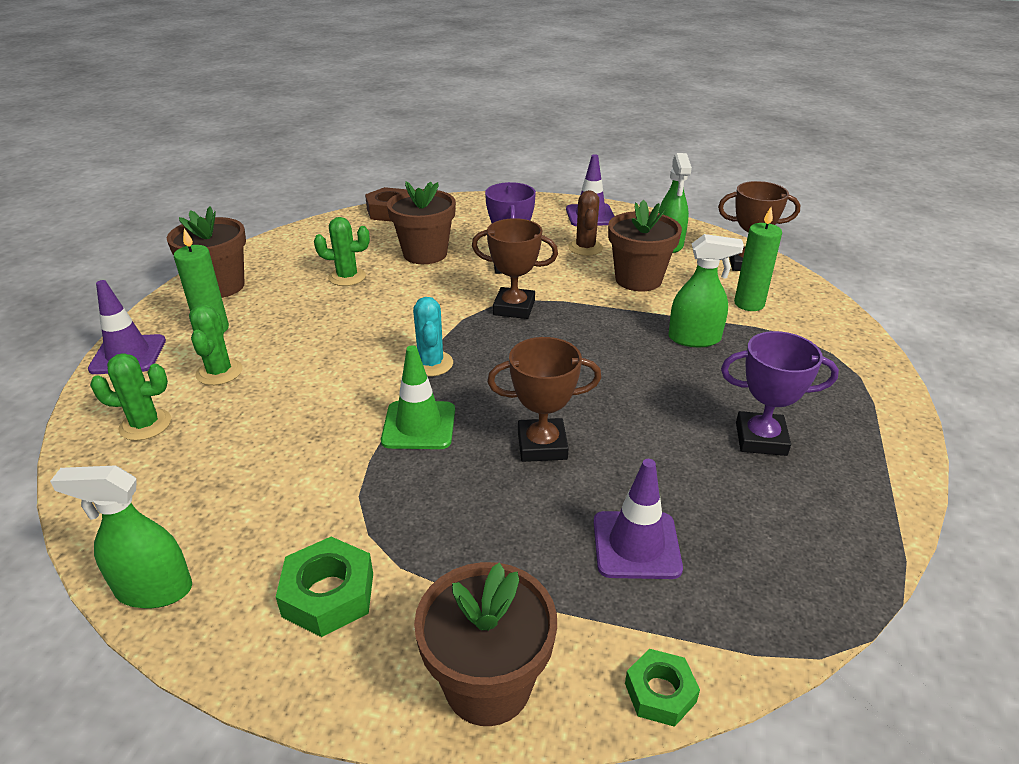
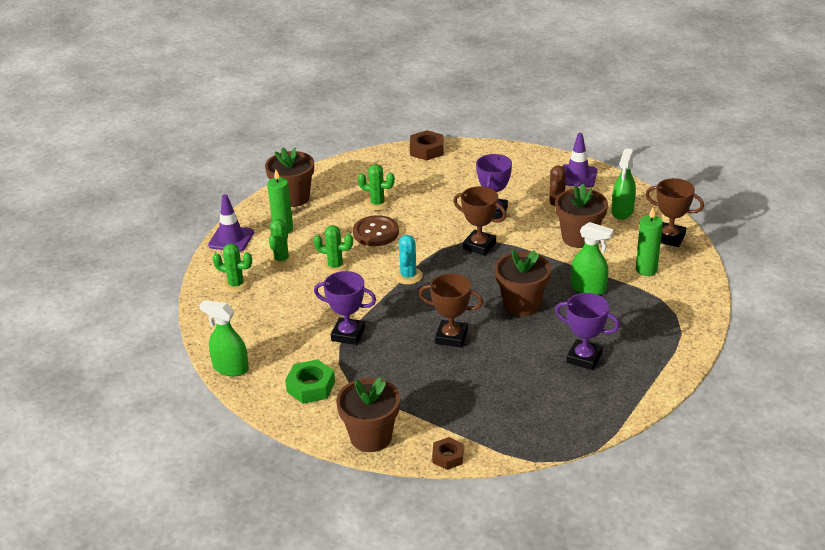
camera: 20 degrees right, 0 degrees up
green traffic cone [381,345,455,449] -> none
brown flower pot [387,181,456,264] -> brown flower pot moved to [495,250,551,316]
purple traffic cone [593,459,683,579] -> none
green nut [625,649,700,727] -> brown nut [432,437,464,470]
none -> green cactus [313,225,353,274]
none -> purple trophy [314,271,376,345]
none -> brown button [353,215,399,246]

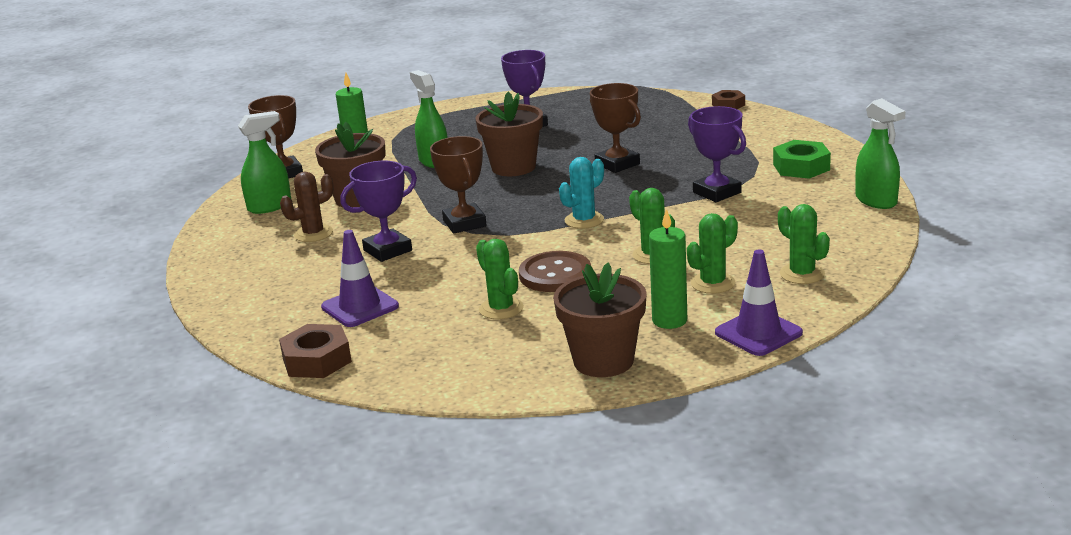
camera: 140 degrees left, 10 degrees down
brown flower pot [336,377,400,452] -> none
purple traffic cone [562,133,597,188] -> purple traffic cone moved to [321,230,399,327]

